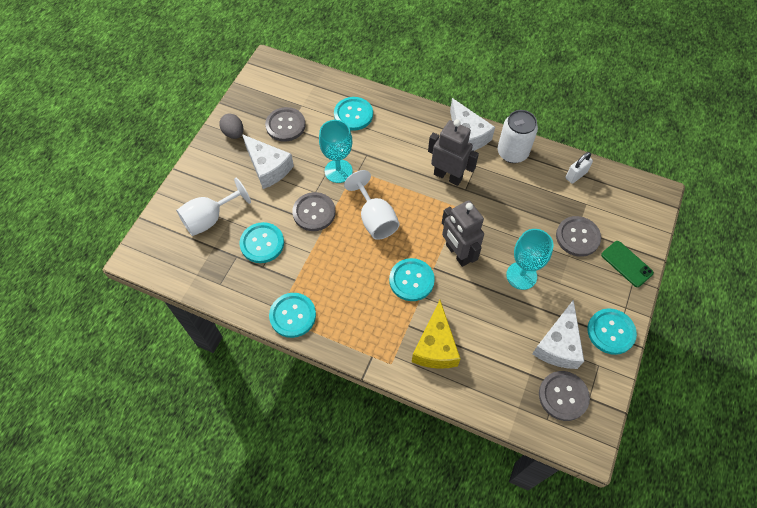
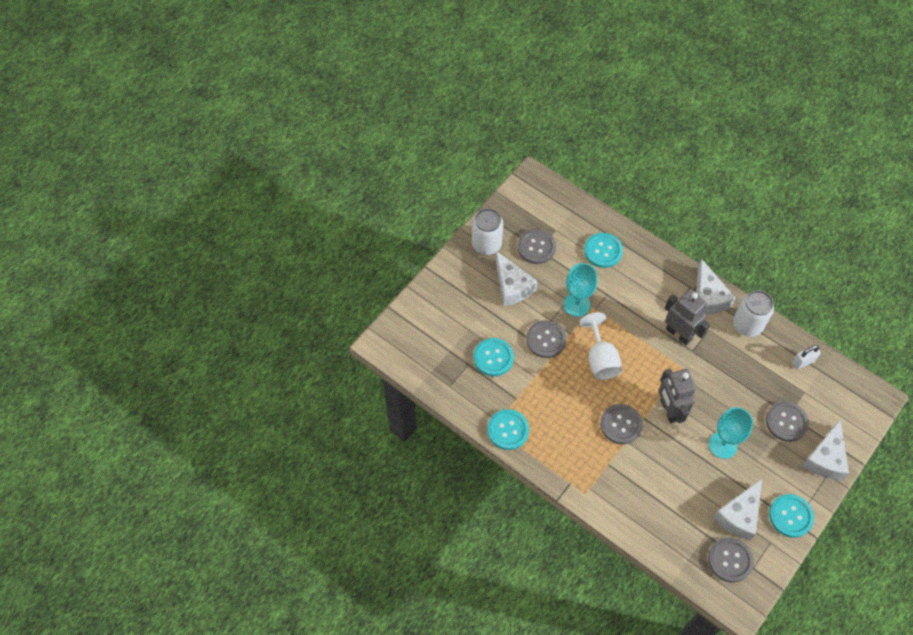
camera: 15 degrees right, 0 degrees up
white goblet [176,178,251,236] -> none
grey egg [219,113,243,139] -> white can [472,208,503,255]
turquoise button [389,258,435,301] -> grey button [600,404,643,444]
yellow cheese [412,300,461,369] -> none
green phone [601,241,654,287] -> white cheese [802,419,849,480]

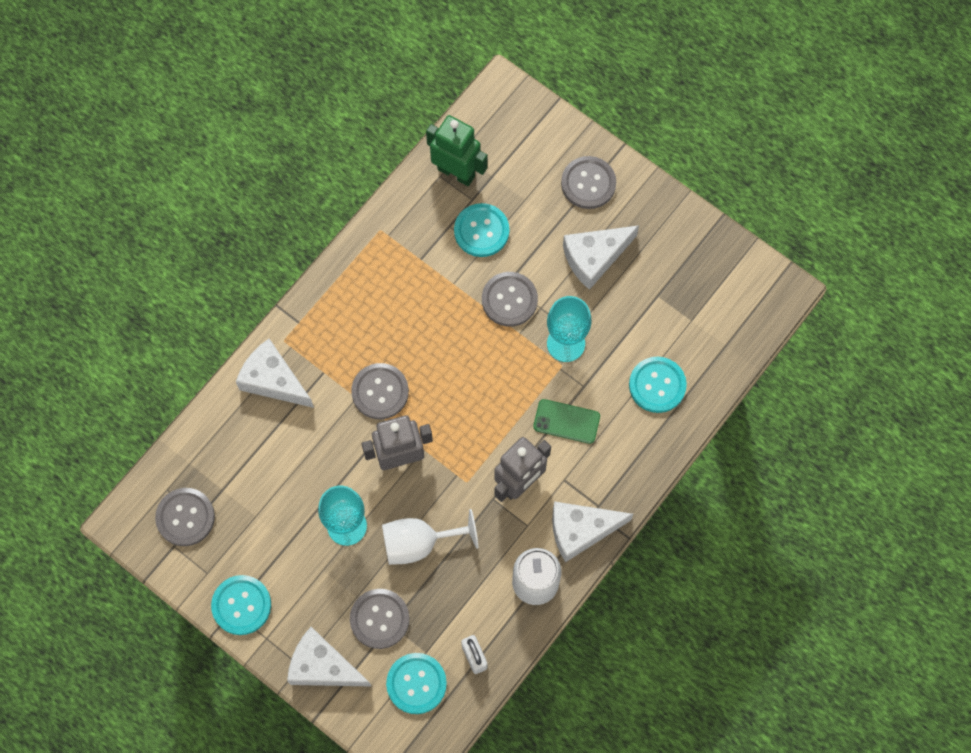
camera: 90 degrees right, 10 degrees up
white can [472,208,503,255] -> none
turquoise button [488,409,529,450] -> turquoise button moved to [386,653,447,714]
grey button [518,229,556,264] -> grey button moved to [561,156,616,209]
white goblet [579,312,622,380] -> white goblet moved to [382,509,478,565]
white cheese [713,479,762,540] -> white cheese moved to [236,339,314,408]
none -> green robot [426,115,487,186]
none -> green phone [533,399,600,444]

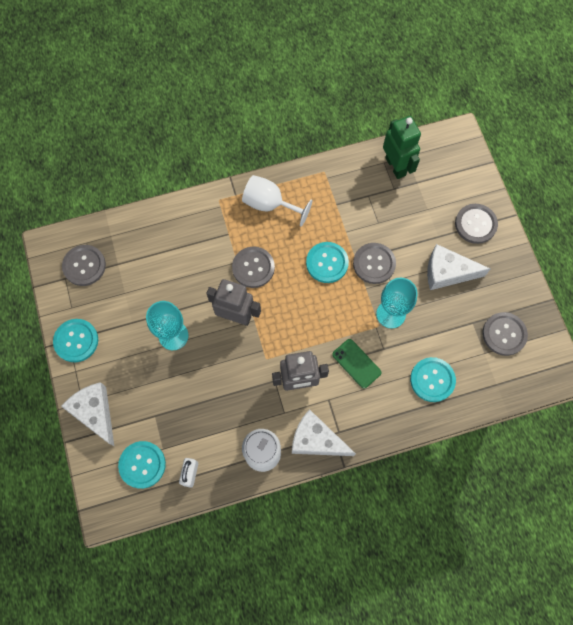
camera: 35 degrees right, 0 degrees up
white cheese [236,339,314,408] -> none
grey button [350,589,409,649] -> grey button moved to [482,312,528,356]
white goblet [382,509,478,565] -> white goblet moved to [242,175,313,227]
turquoise button [454,203,509,257] -> turquoise button moved to [306,242,349,283]

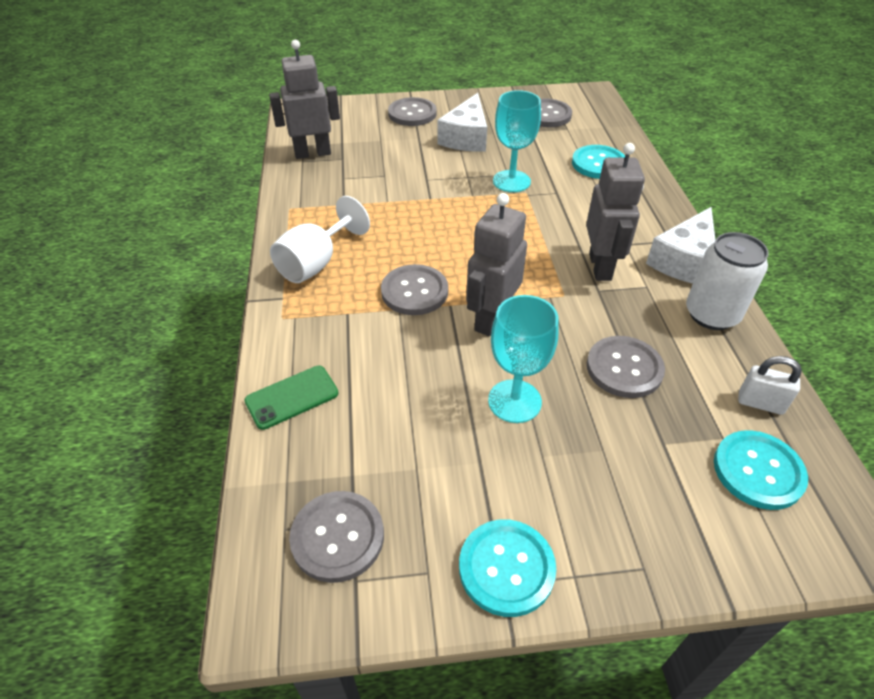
camera: 80 degrees left, 25 degrees down
white cheese [61,382,115,447] -> none
turquoise button [306,242,349,283] -> none
green phone [332,339,382,389] -> green phone moved to [244,366,339,430]
grey button [353,243,396,284] -> grey button moved to [587,336,665,398]
green robot [383,116,421,179] -> grey robot [269,40,340,159]

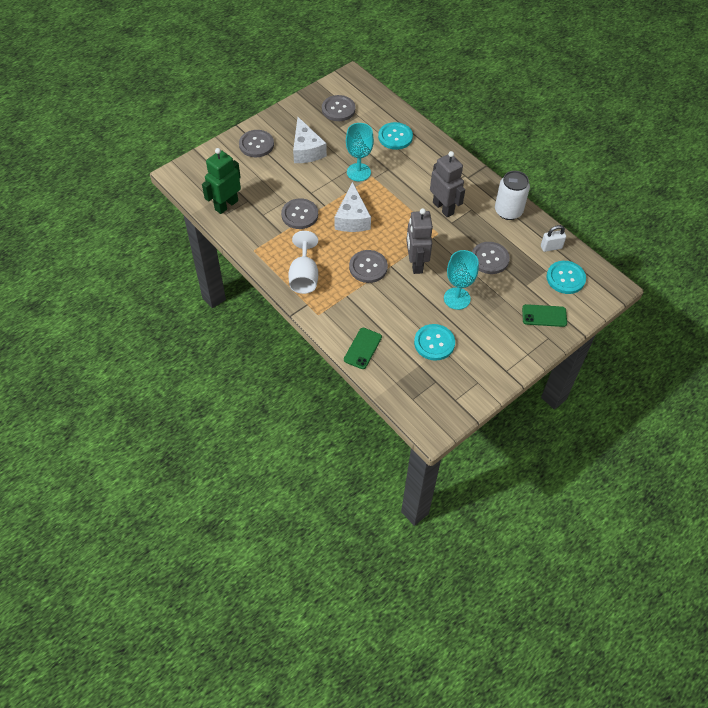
camera: 35 degrees left, 10 degrees up
grey robot [269,40,340,159] -> green robot [202,148,241,214]
grey button [289,491,384,583] -> grey button moved to [281,198,318,229]
turquoise button [459,519,557,617] -> turquoise button moved to [414,324,455,361]
white cheese [646,207,715,284] -> white cheese moved to [335,182,371,232]
none -> green phone [522,304,567,327]

